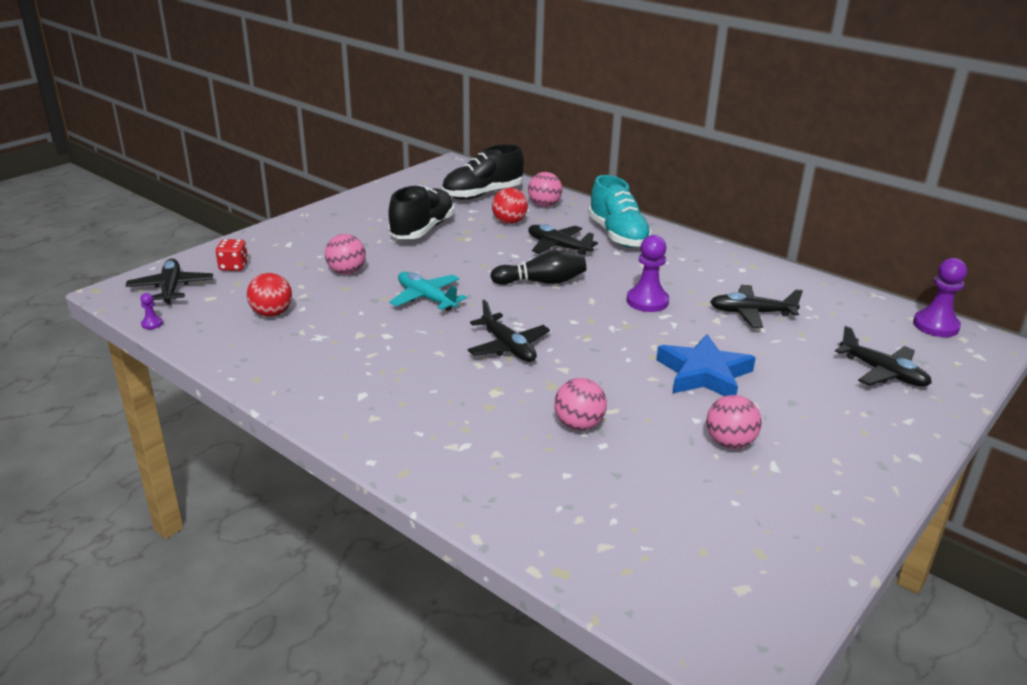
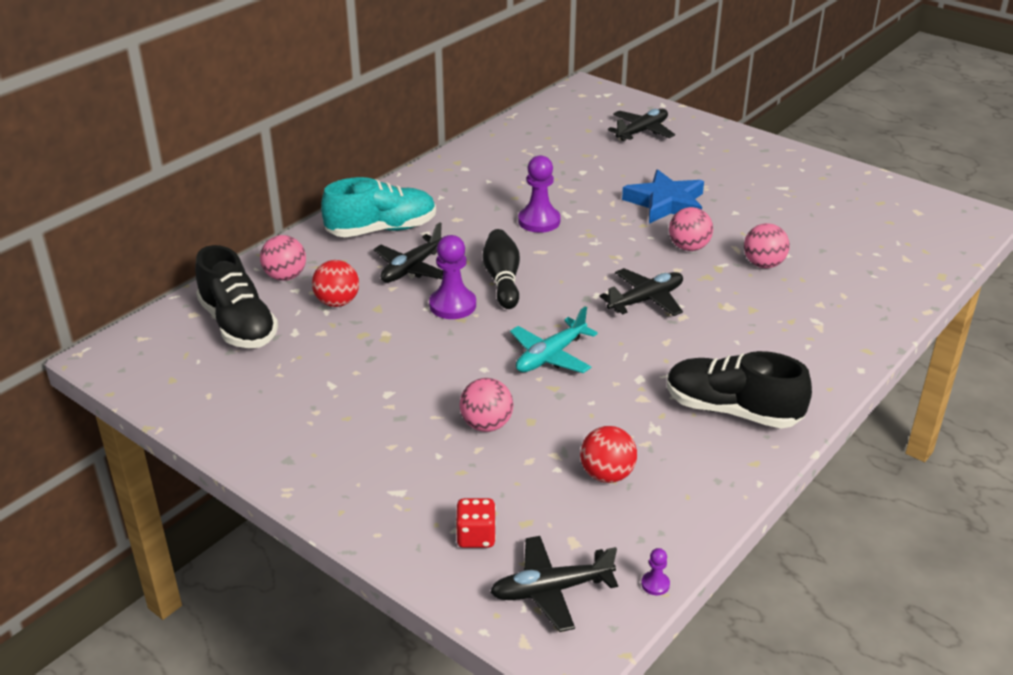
camera: 90 degrees left, 5 degrees up
black shoe [388,185,454,239] -> black shoe moved to [667,351,812,429]
pink ball [707,395,762,449] -> pink ball moved to [669,207,713,251]
black plane [710,285,803,328] -> none
purple pawn [913,258,967,337] -> purple pawn moved to [429,235,476,319]

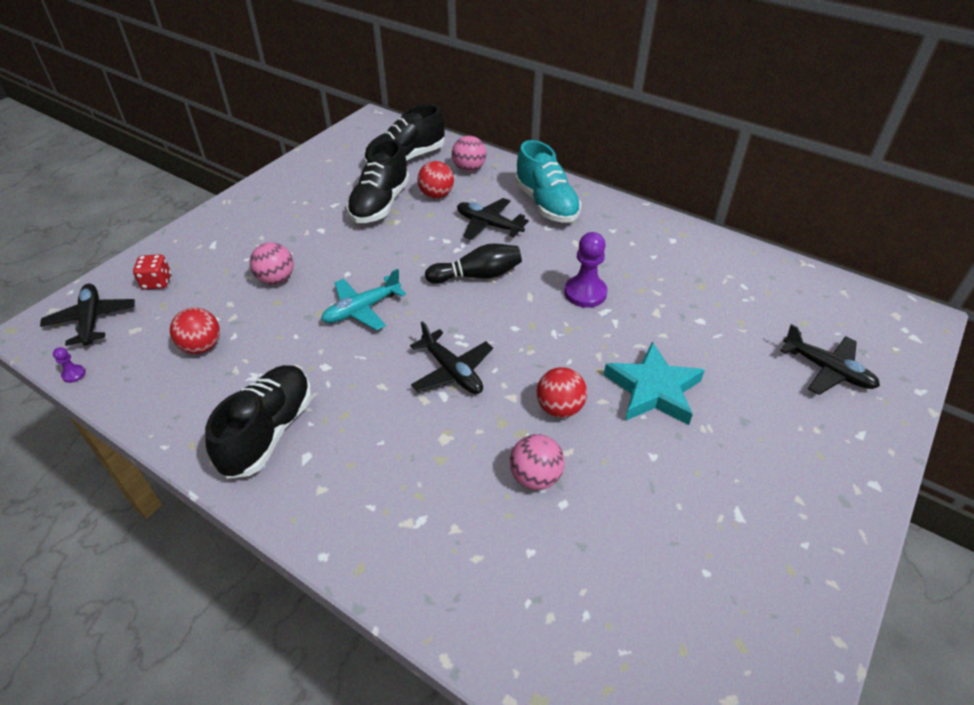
camera: 85 degrees right, 10 degrees up
purple pawn [429,235,476,319] -> none
turquoise plane [510,306,598,373] -> turquoise plane turned 75 degrees counterclockwise [321,269,406,331]
blue star [622,169,704,224] -> turquoise star [604,342,705,425]
pink ball [669,207,713,251] -> red ball [537,367,587,418]
none -> black shoe [347,139,410,223]

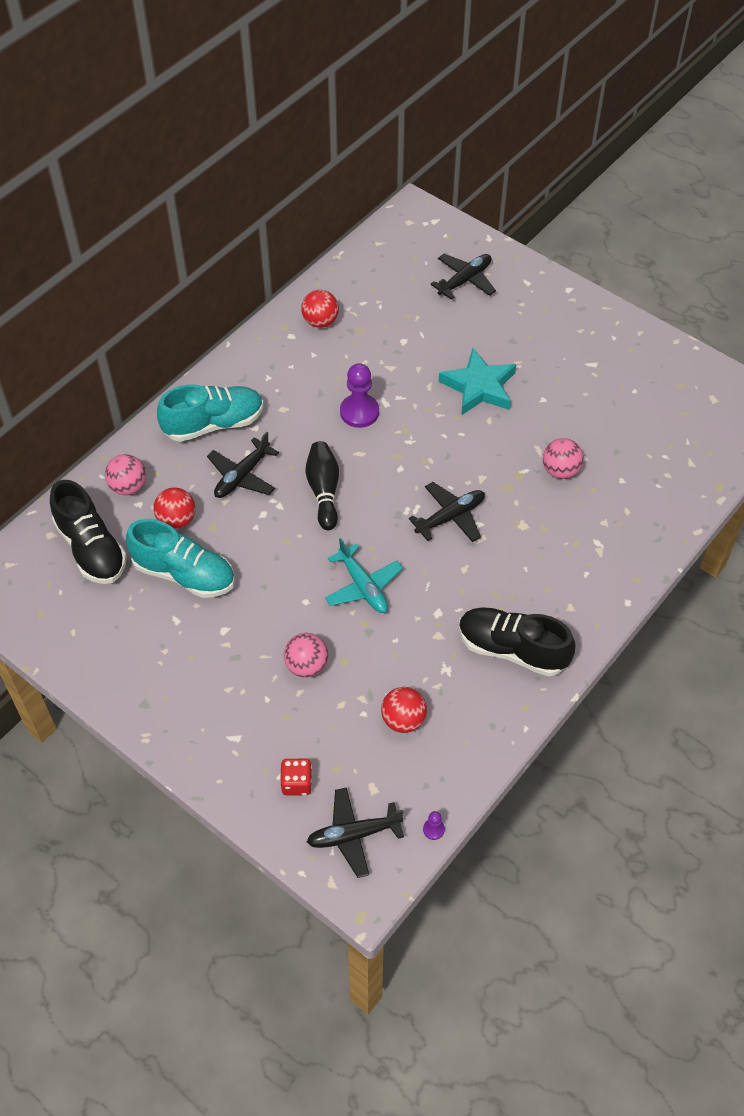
camera: 85 degrees left, 10 degrees up
black shoe [347,139,410,223] -> turquoise shoe [126,519,235,598]
red ball [537,367,587,418] -> red ball moved to [301,290,339,328]

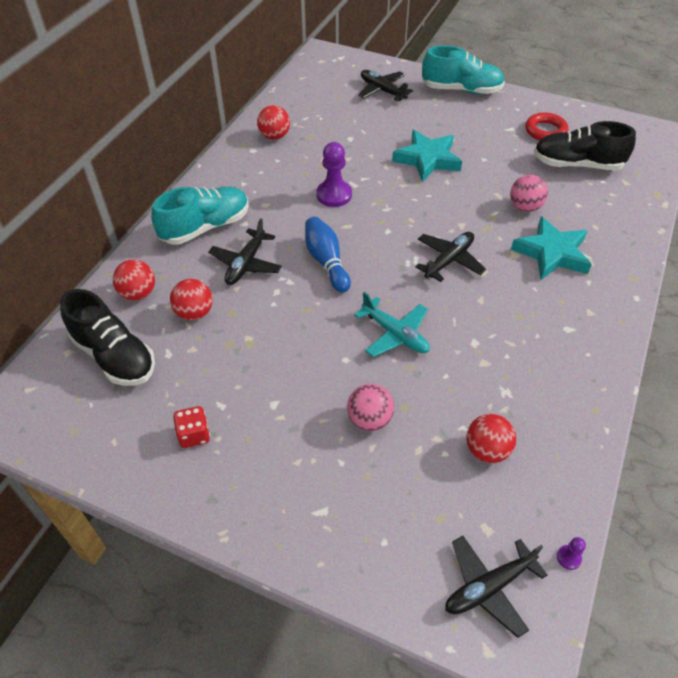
camera: 15 degrees left, 5 degrees down
pink ball [105,454,147,495] -> red ball [113,260,155,301]
turquoise shoe [126,519,235,598] -> turquoise shoe moved to [422,45,505,94]
red dice [280,759,312,796] -> red dice moved to [173,406,210,448]
black bowling pin [305,441,339,530] -> blue bowling pin [305,217,351,293]
black plane [431,254,496,300] -> black plane turned 75 degrees counterclockwise [358,70,413,101]
black shoe [459,608,576,676] -> black shoe moved to [534,121,636,170]
none -> turquoise star [511,216,592,280]
none -> red ring [525,112,569,141]

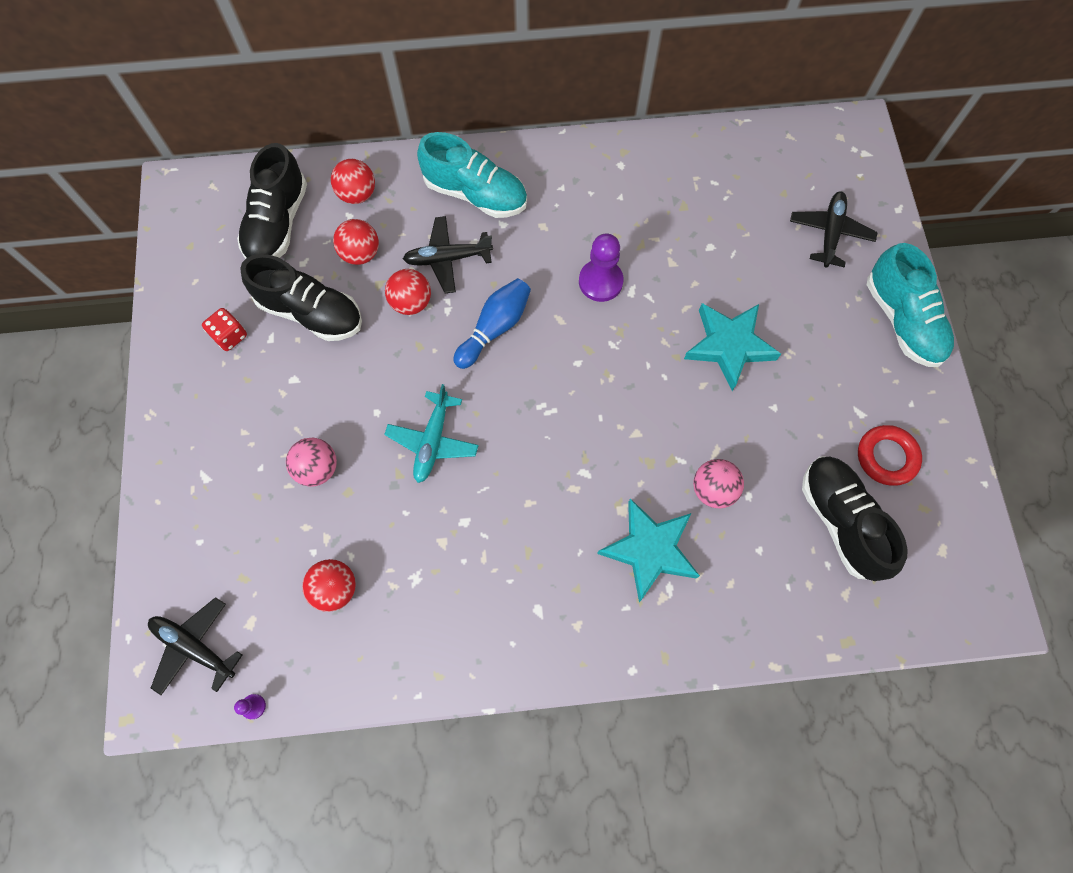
camera: 60 degrees right, 20 degrees up
red ball [257,105,290,140] -> red ball moved to [385,269,431,315]
black plane [415,232,486,282] -> none
none -> black shoe [240,254,362,341]

